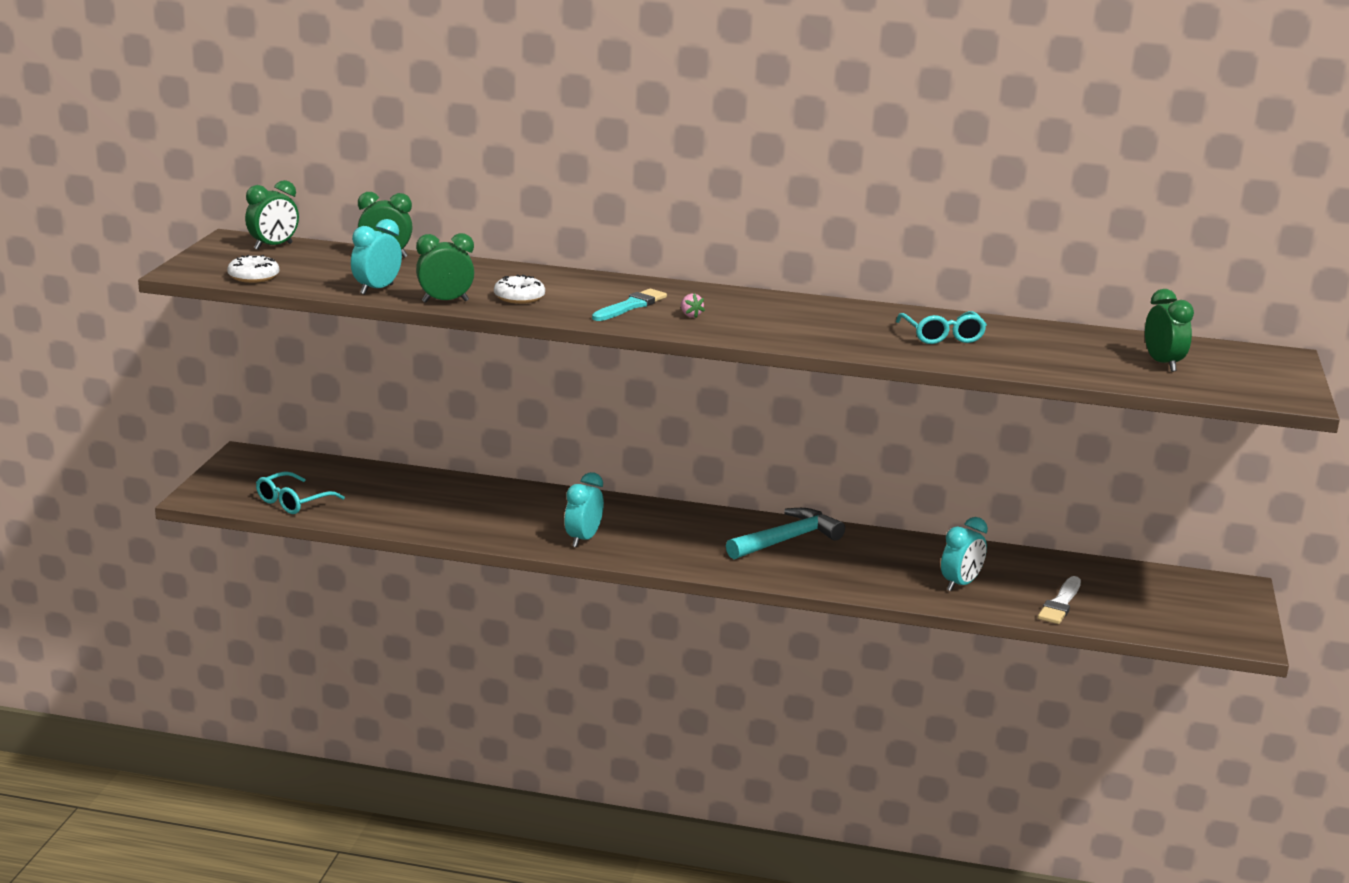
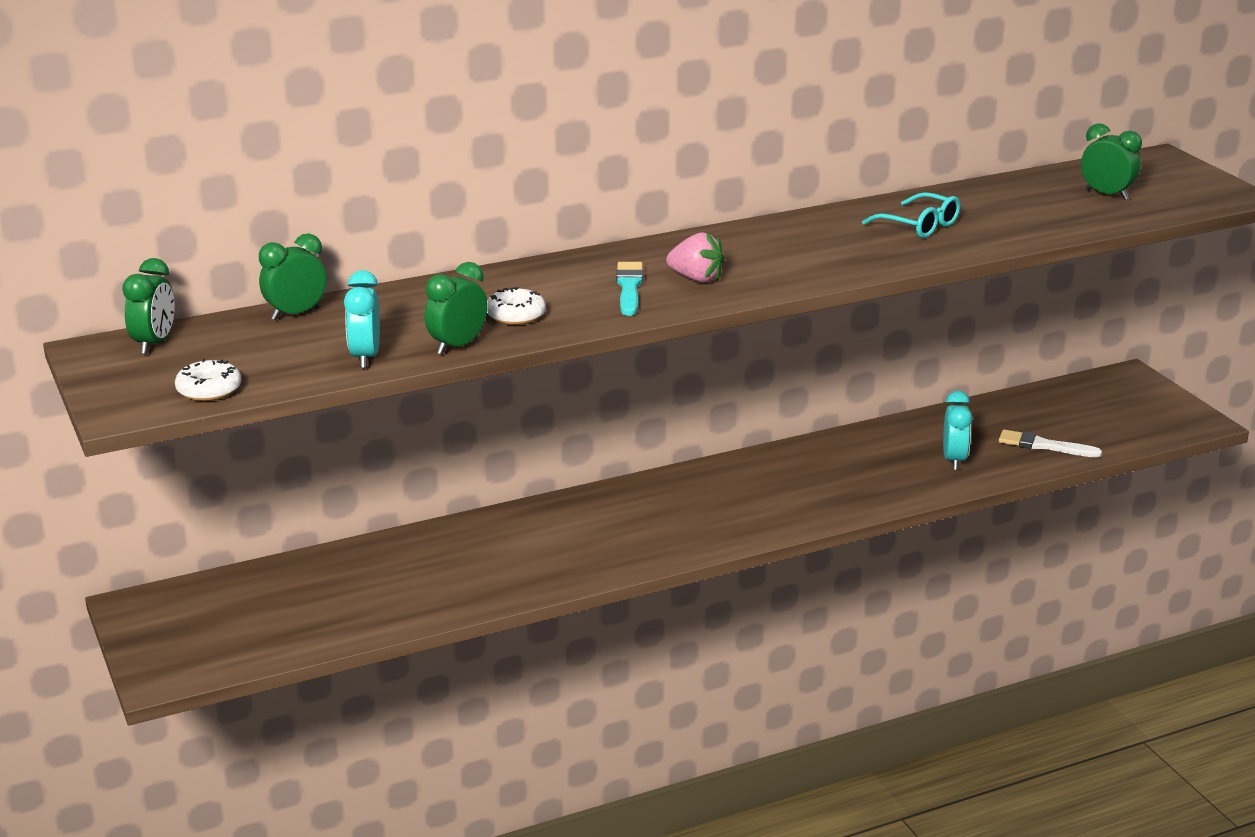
camera: 35 degrees left, 5 degrees up
turquoise glasses [256,471,345,514] -> none
turquoise clock [564,472,604,547] -> none
pink strawberry [681,294,705,318] -> pink strawberry [666,232,725,283], size x1.88
turquoise hammer [726,508,845,559] -> none
white brush [1038,576,1081,624] -> white brush turned 120 degrees clockwise [999,429,1102,458]

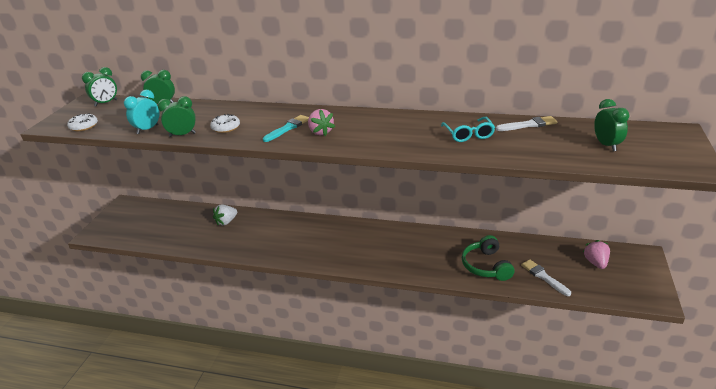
camera: 40 degrees right, 5 degrees up
turquoise clock [943,391,973,470] -> green headphones [462,235,514,281]
none -> white strawberry [213,205,237,226]
none -> white brush [496,116,557,131]
none -> pink strawberry [583,240,610,269]

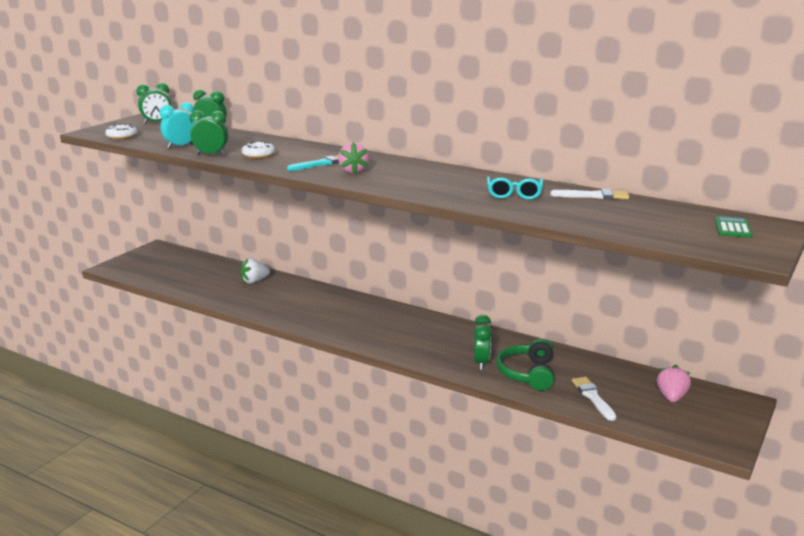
camera: 15 degrees right, 10 degrees down
green clock [594,99,630,151] -> green clock moved to [474,315,492,370]
none -> green calculator [715,216,752,238]

